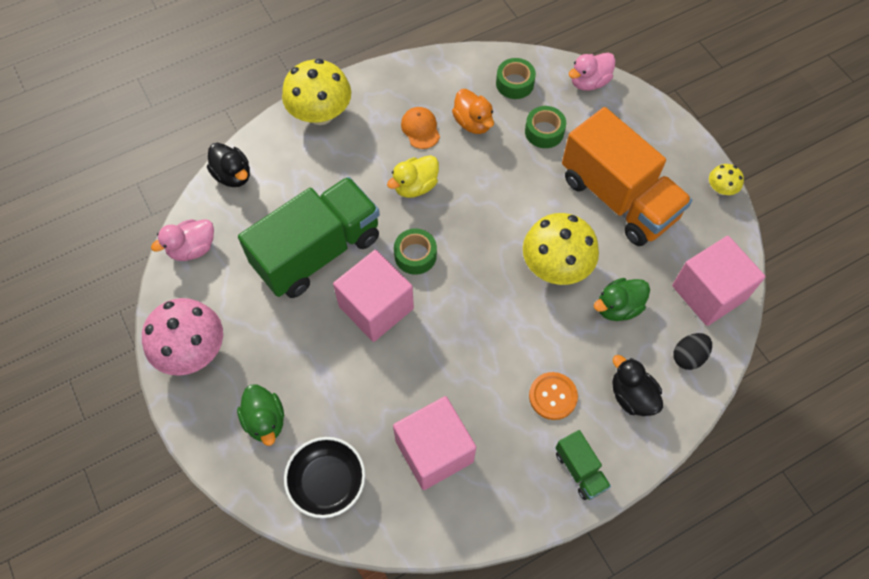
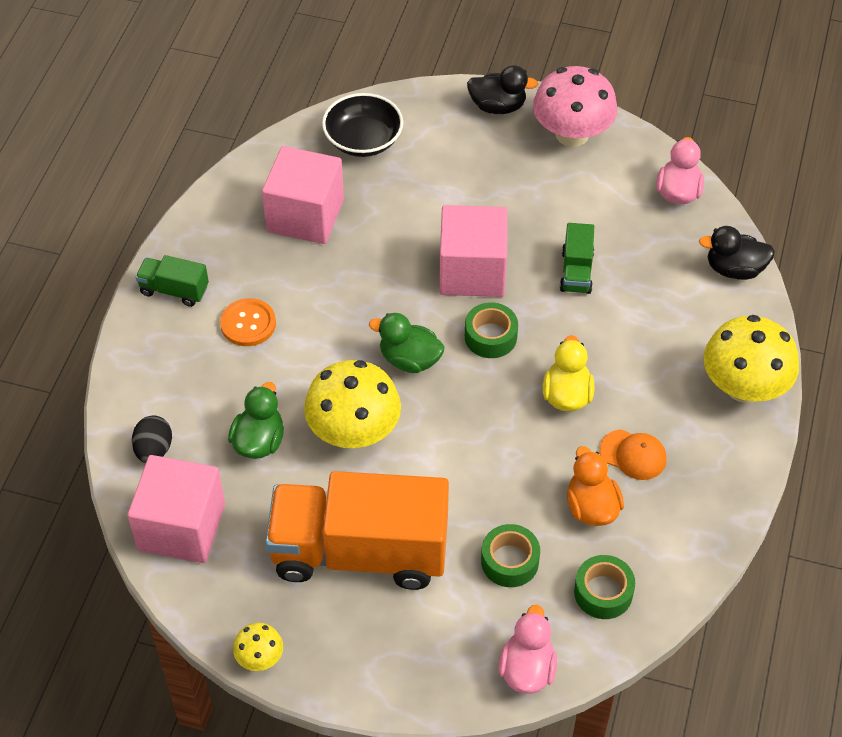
camera: 135 degrees right, 10 degrees down
green duck [237,384,284,446] -> green duck moved to [369,313,445,373]
green truck [238,177,380,298] -> green truck [560,223,594,294], size x0.43
orange duck [452,89,494,134] -> orange duck turned 60 degrees clockwise [567,446,624,526]
black duck [612,355,663,416] -> black duck moved to [467,65,538,114]

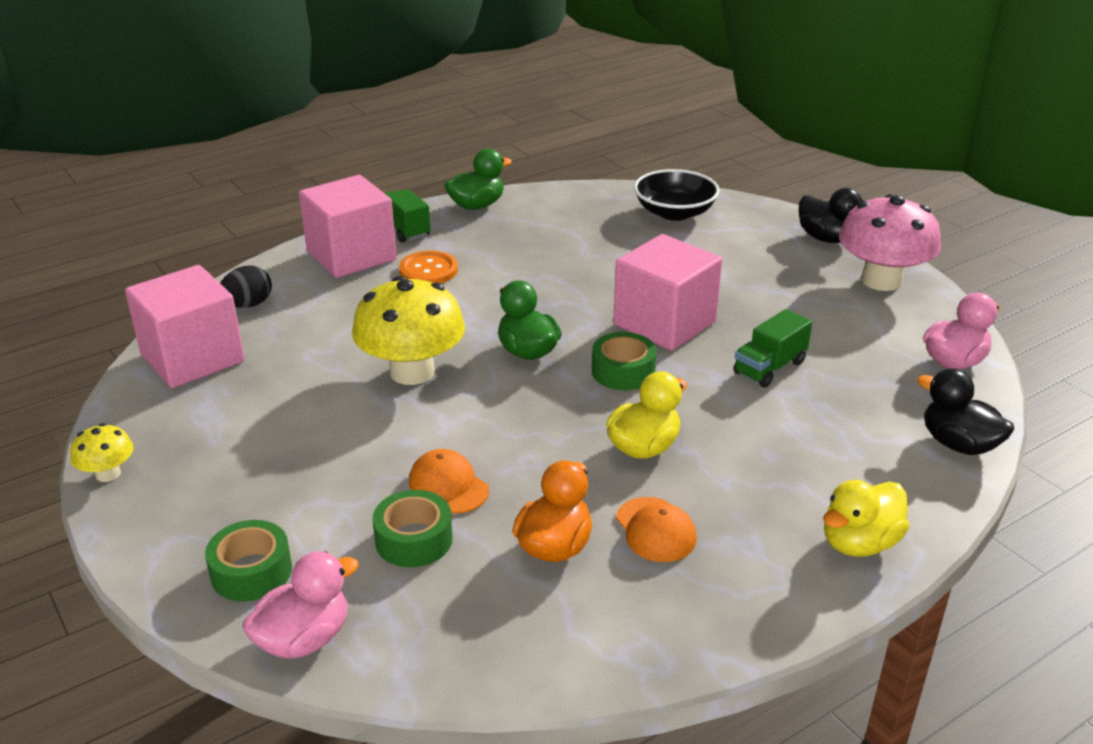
camera: 40 degrees right, 20 degrees down
green duck [228,382,284,459] -> green duck moved to [444,148,512,210]
pink cube [262,146,344,244] -> pink cube moved to [299,175,397,278]
orange truck [265,471,449,590] -> none
green tape [574,555,635,619] -> green tape moved to [205,520,292,601]
yellow mushroom [703,315,799,403] -> yellow duck [823,480,909,557]
none -> orange cap [409,449,489,514]

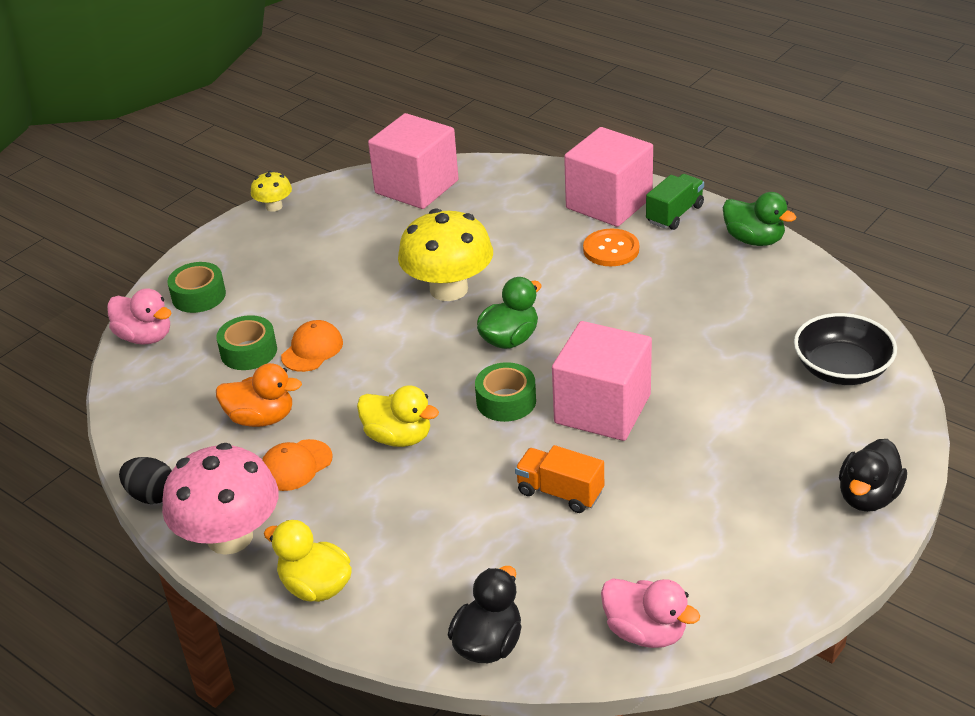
camera: 75 degrees right, 5 degrees up
black egg [220,265,272,308] -> black egg moved to [119,457,172,504]
green truck [733,309,812,388] -> orange truck [515,445,604,513]
pink mushroom [839,194,941,291] -> pink mushroom moved to [162,443,278,555]

